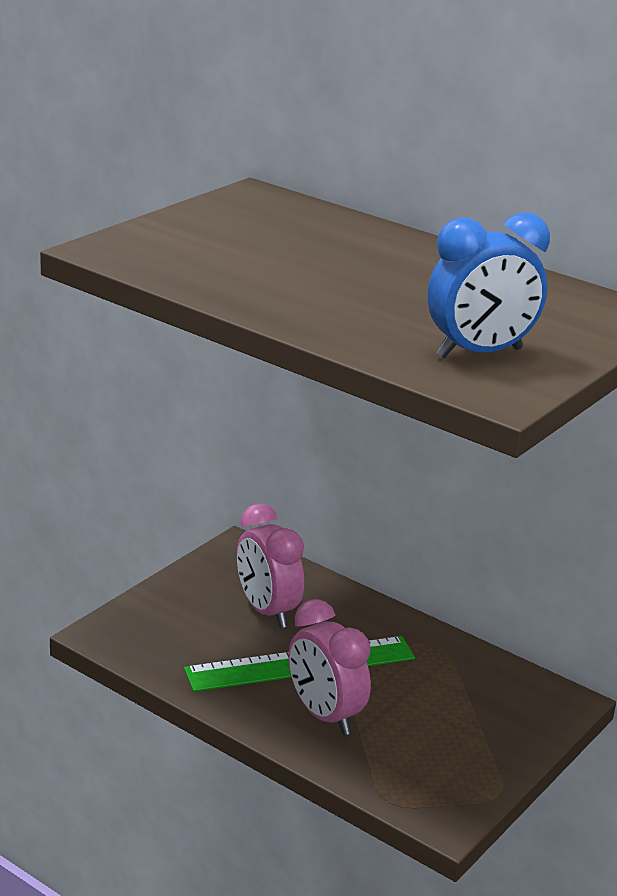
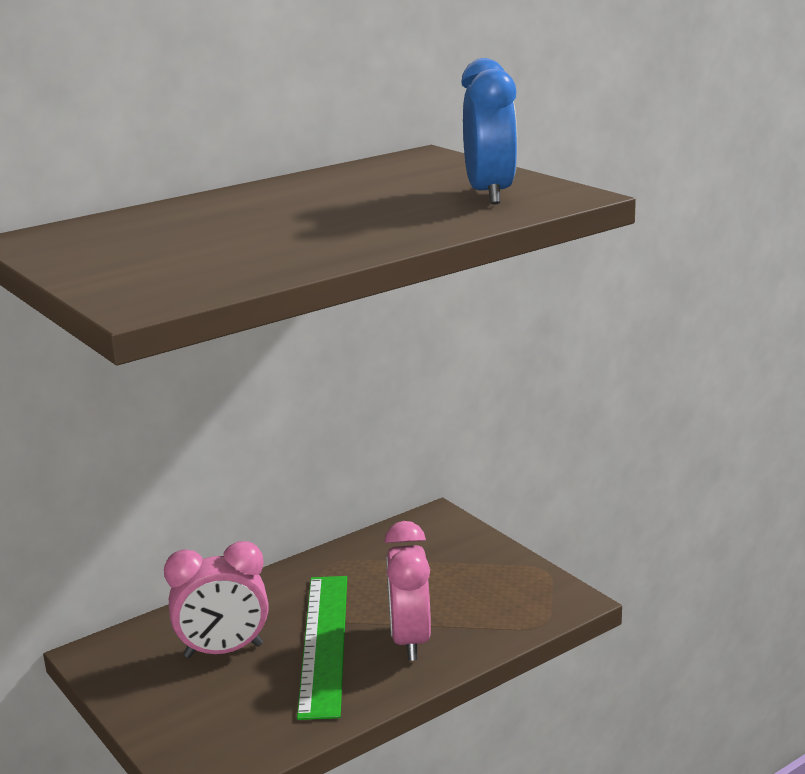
camera: 70 degrees left, 5 degrees down
pink clock [288,599,371,735] -> pink clock turned 105 degrees clockwise [384,521,431,661]

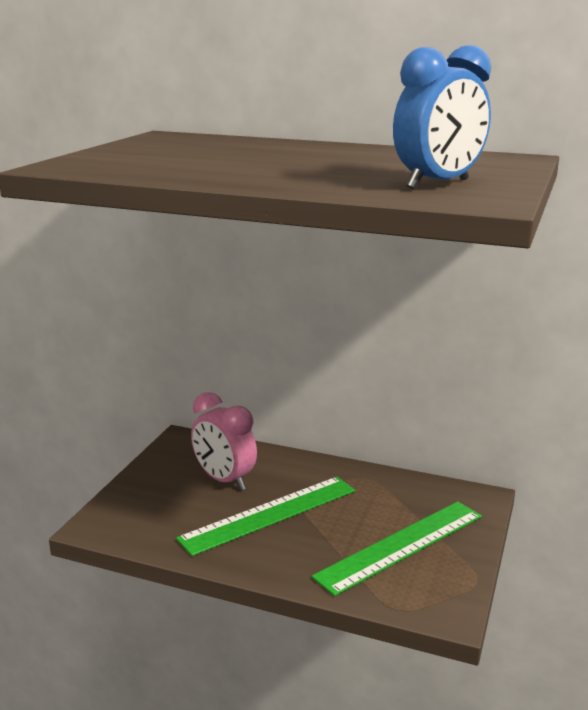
camera: 55 degrees right, 0 degrees up
pink clock [384,521,431,661] -> none
none -> green ruler [311,501,482,596]

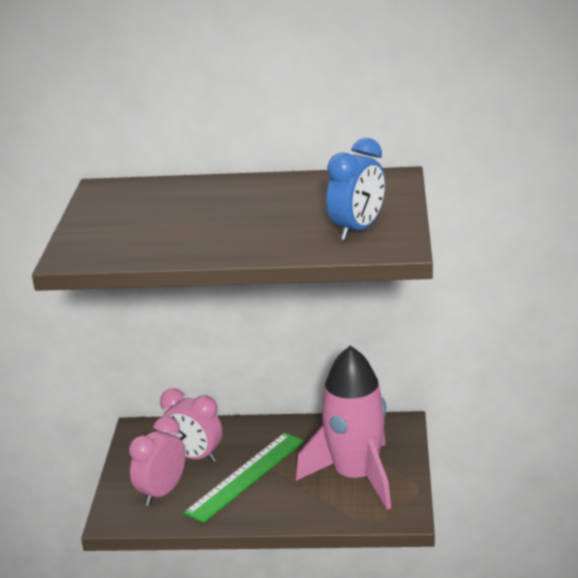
camera: 15 degrees left, 5 degrees up
green ruler [311,501,482,596] -> pink rocket [296,346,391,510]
none -> pink clock [129,416,186,506]

